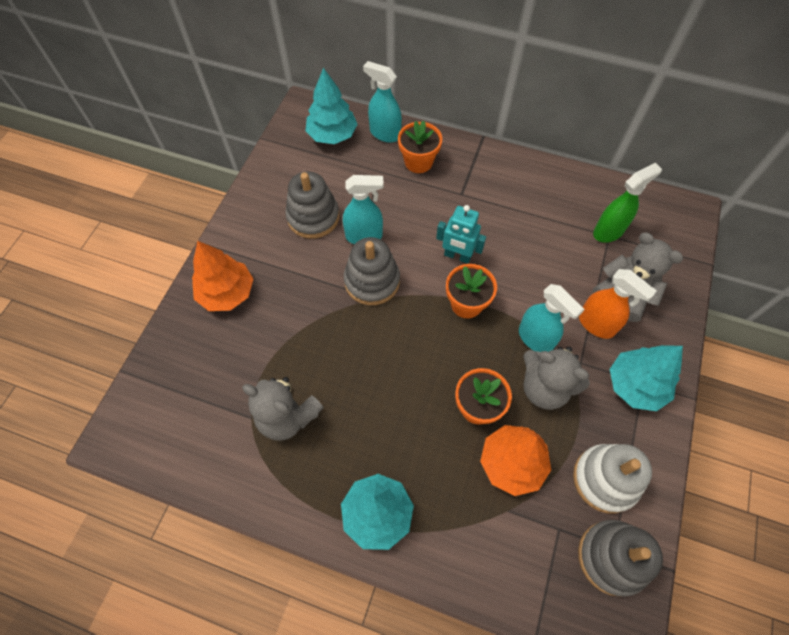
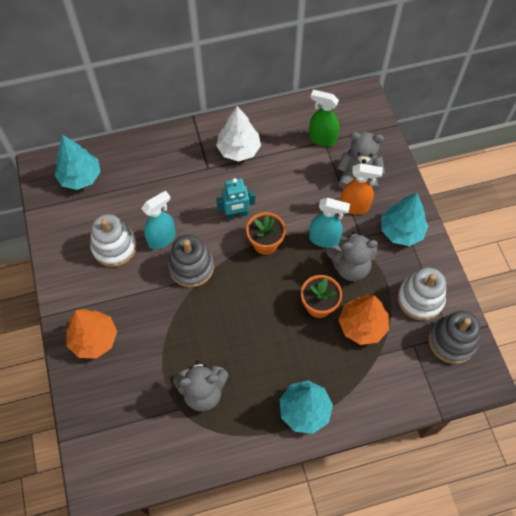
camera: 35 degrees left, 0 degrees up
grey stacking toy [285,171,339,239] -> white stacking toy [90,214,137,267]
turquoise spray bottle [363,61,402,143] -> none
orange flower pot [398,121,442,173] -> none
green spray bottle [593,163,662,243] -> green spray bottle turned 90 degrees counterclockwise [309,90,339,147]
none -> white tree [216,106,261,162]

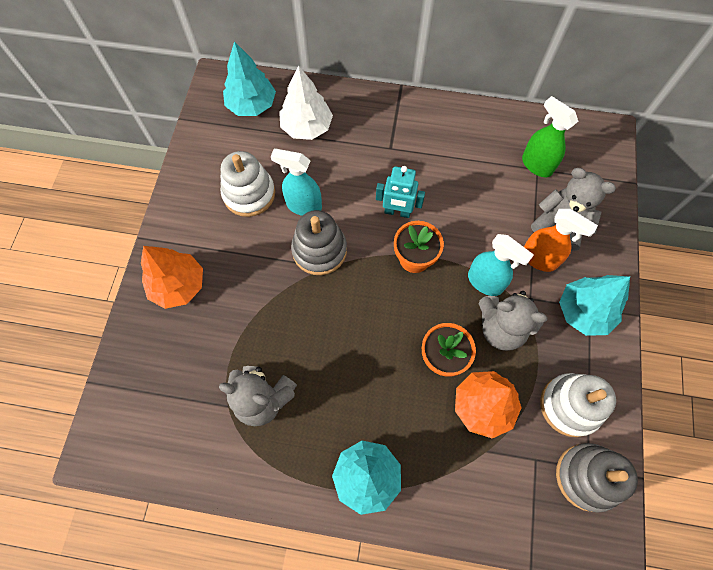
camera: 25 degrees right, 5 degrees up
turquoise spray bottle [141,191,176,250] -> turquoise spray bottle turned 150 degrees counterclockwise [271,149,322,216]
white tree [216,106,261,162] -> white tree moved to [279,66,333,140]

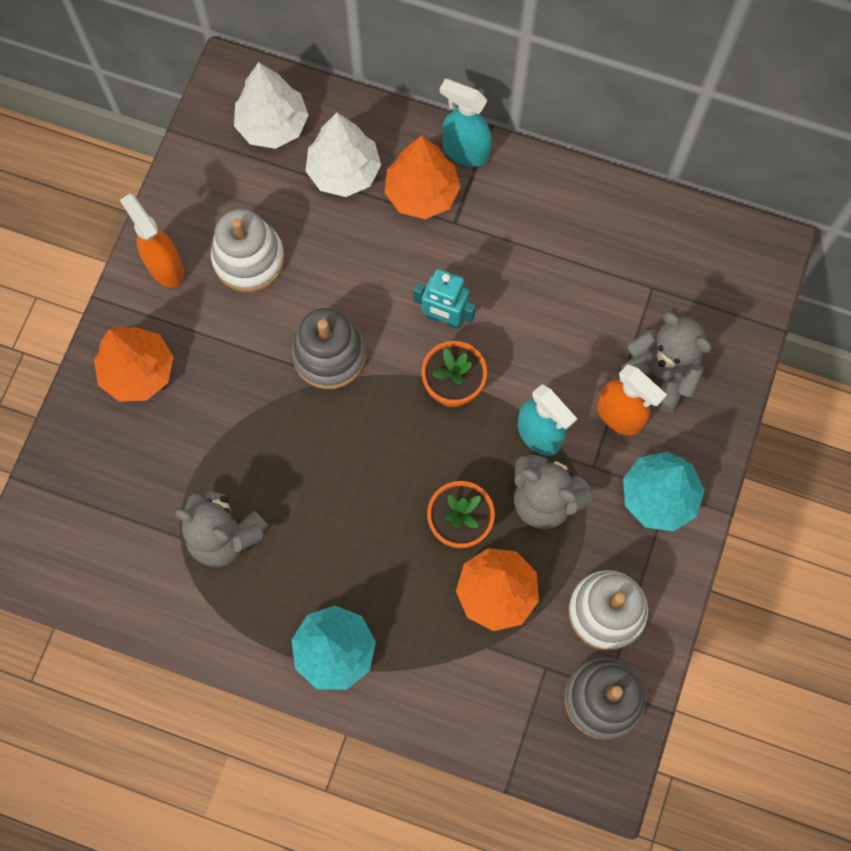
camera: 10 degrees right, 5 degrees up
turquoise tree [223,41,276,116] -> white tree [234,62,309,149]
turquoise spray bottle [271,149,322,216] -> turquoise spray bottle moved to [440,79,492,167]
green spray bottle [522,96,578,177] -> none
none -> orange spray bottle [120,194,184,288]
none -> orange tree [384,136,461,219]

